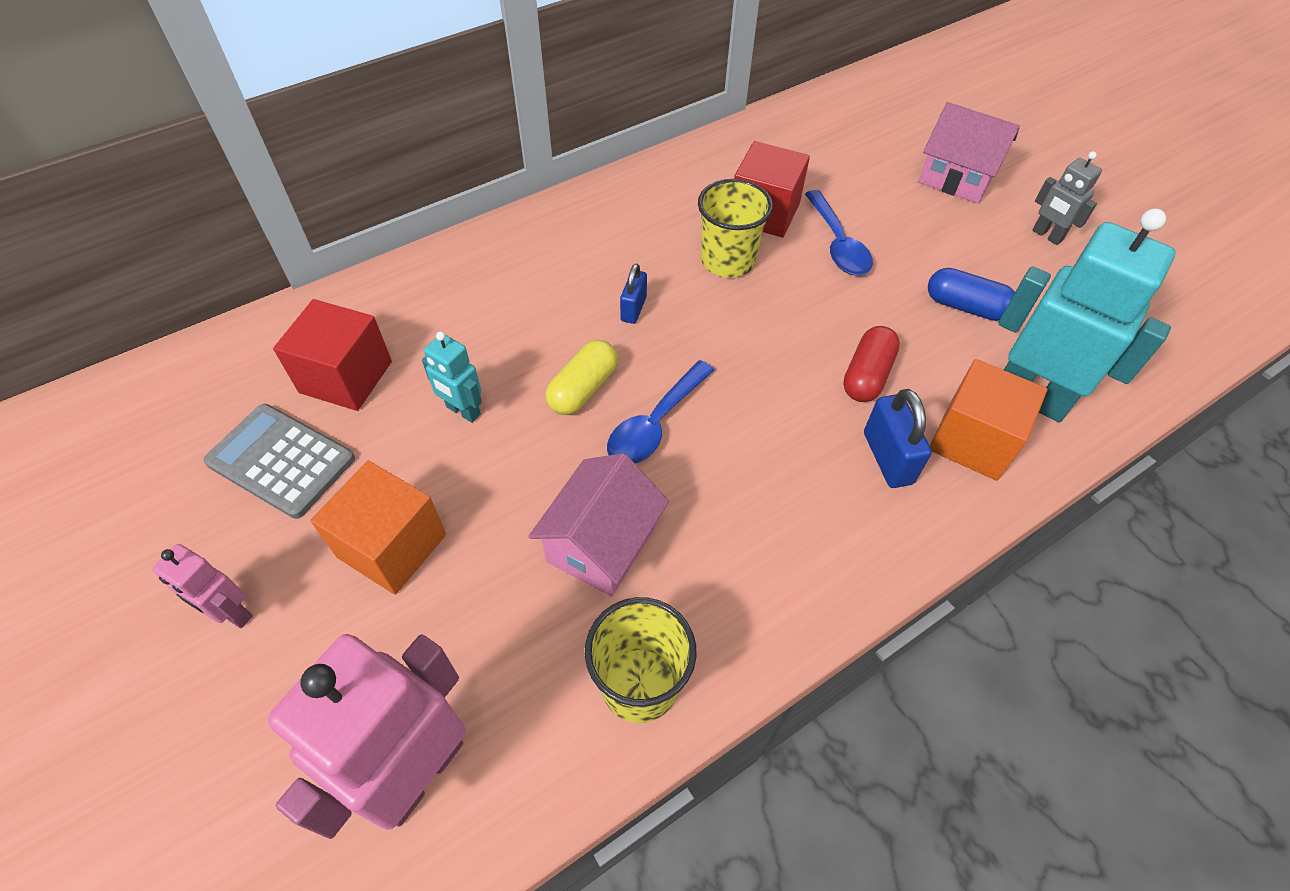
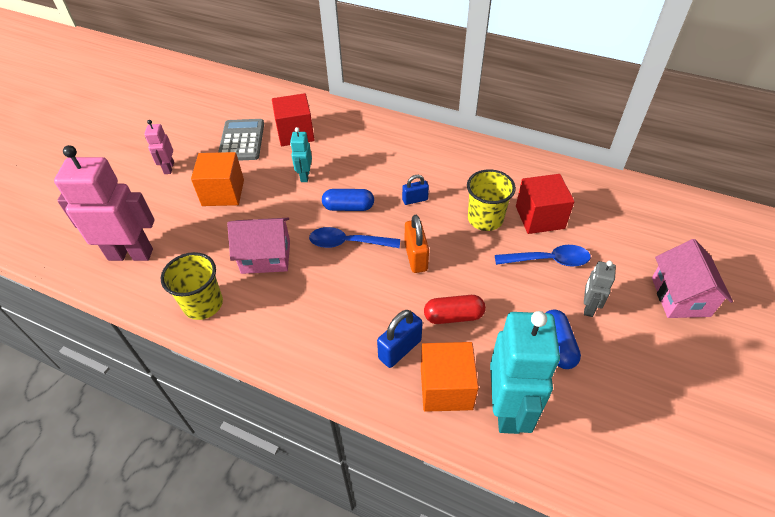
camera: 60 degrees right, 5 degrees down
yellow capsule [546,340,618,415] -> blue capsule [322,189,374,211]
blue spoon [805,190,873,275] -> blue spoon turned 135 degrees counterclockwise [495,245,591,267]
grey robot [1032,151,1102,245] -> grey robot moved to [584,261,616,317]
none -> orange padlock [405,215,429,273]

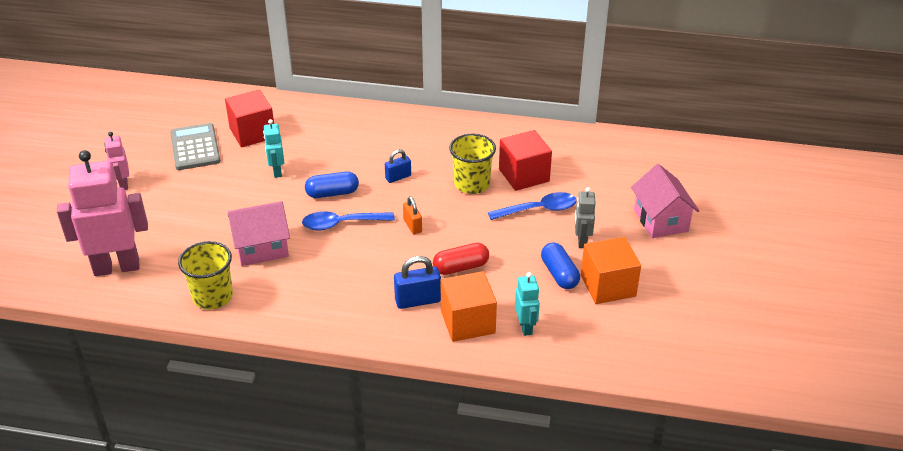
camera: 15 degrees left, 10 degrees down
orange cube [191,152,244,206] -> orange cube moved to [581,237,641,304]
blue padlock [377,310,423,368] -> blue padlock turned 45 degrees clockwise [394,256,441,309]
orange padlock [405,215,429,273] -> orange padlock [403,196,422,234], size x0.65
turquoise robot [490,311,560,434] -> turquoise robot [515,272,540,336], size x0.49

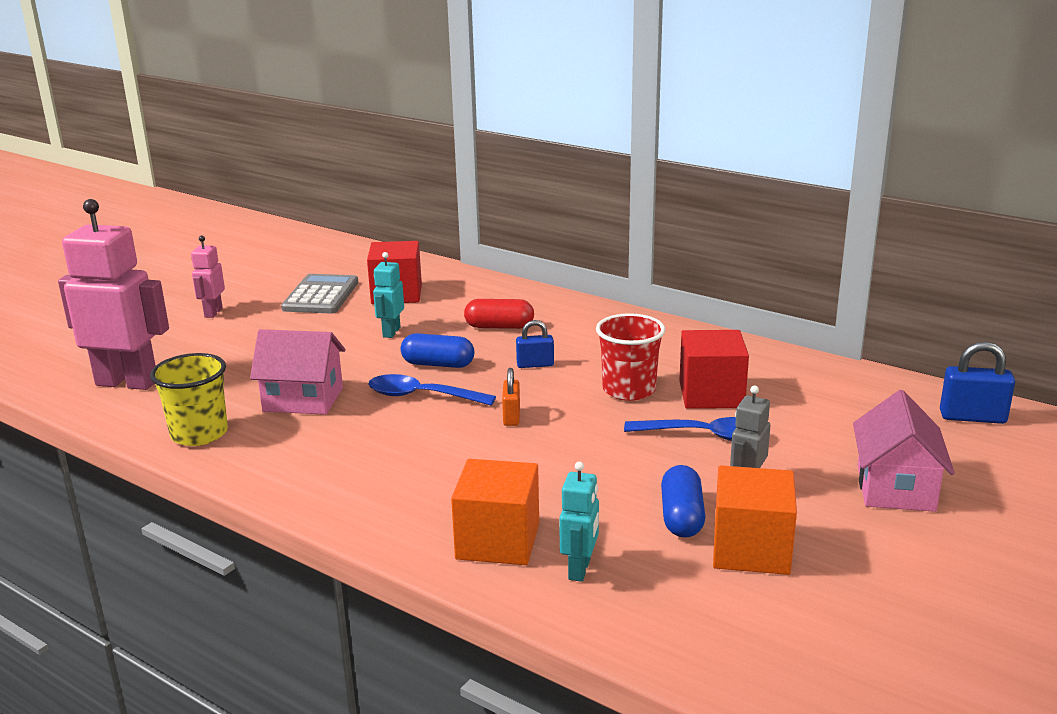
camera: 25 degrees right, 15 degrees down
blue padlock [394,256,441,309] -> blue padlock moved to [940,342,1015,424]
red capsule [433,243,489,275] -> red capsule moved to [464,299,534,329]
yellow cup [449,134,496,194] -> red cup [596,313,665,401]

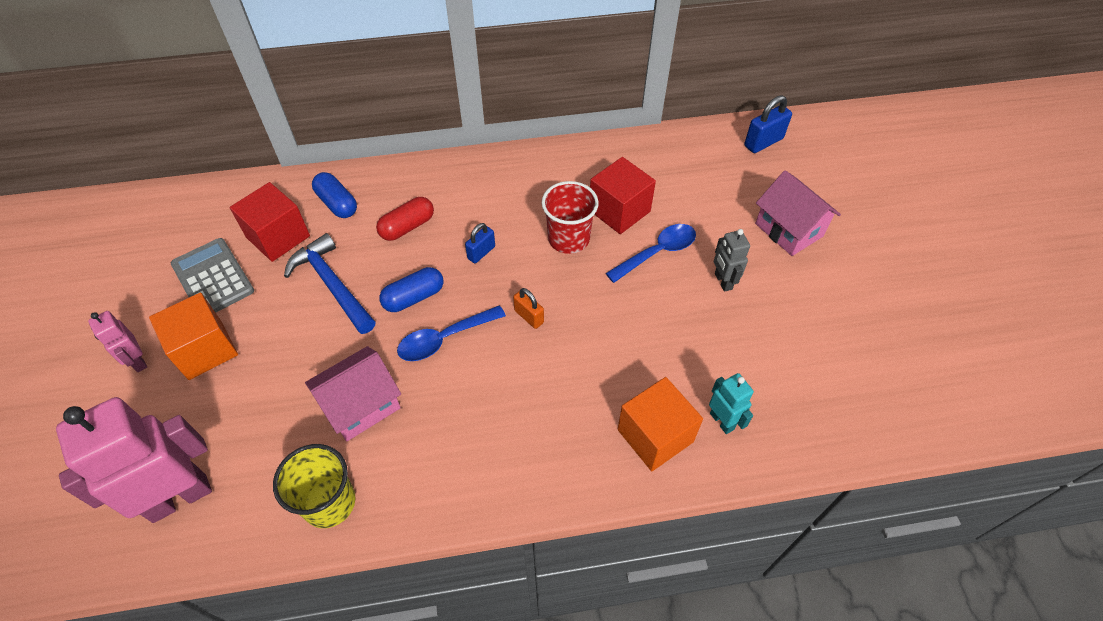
camera: 45 degrees left, 30 degrees up
turquoise robot [373,252,404,338] -> blue hammer [284,233,376,334]
blue capsule [661,465,705,538] -> blue capsule moved to [312,172,357,218]
orange cube [713,465,797,575] -> orange cube moved to [149,292,238,380]

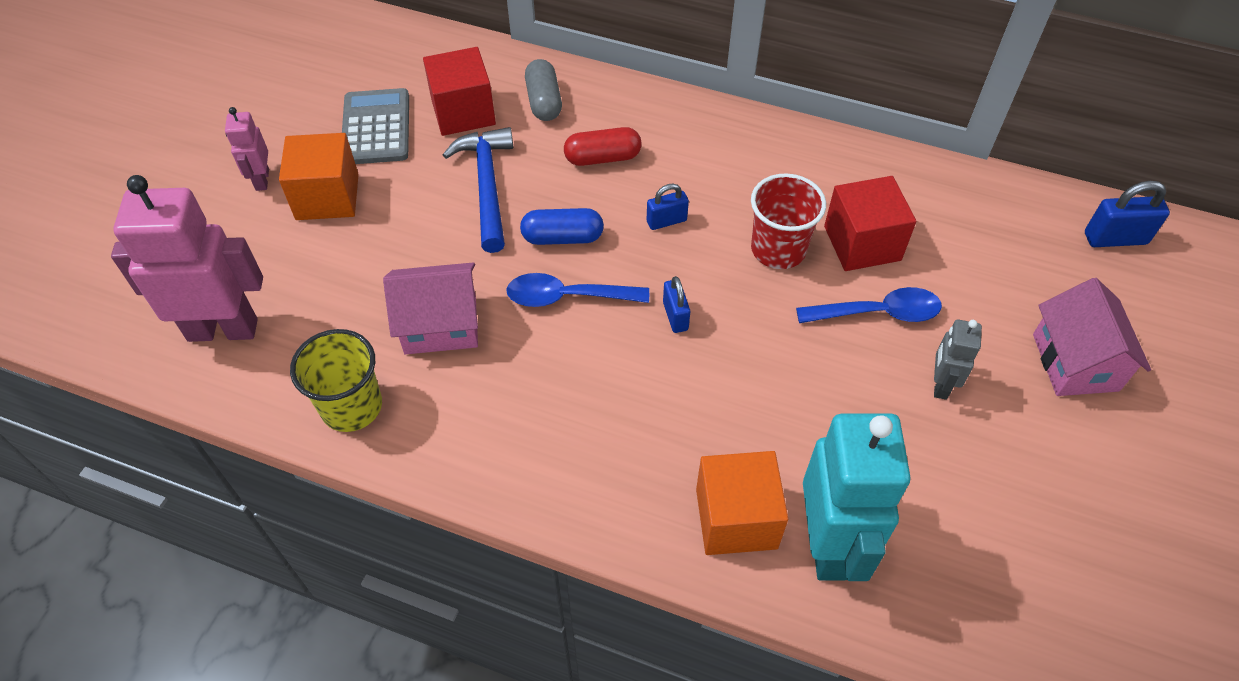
camera: 30 degrees right, 0 degrees up
blue capsule [312,172,357,218] -> grey capsule [525,59,562,121]
orange padlock [513,288,544,329] -> blue padlock [663,276,690,333]
turquoise robot [709,373,754,434] -> turquoise robot [803,414,910,581], size x2.06

